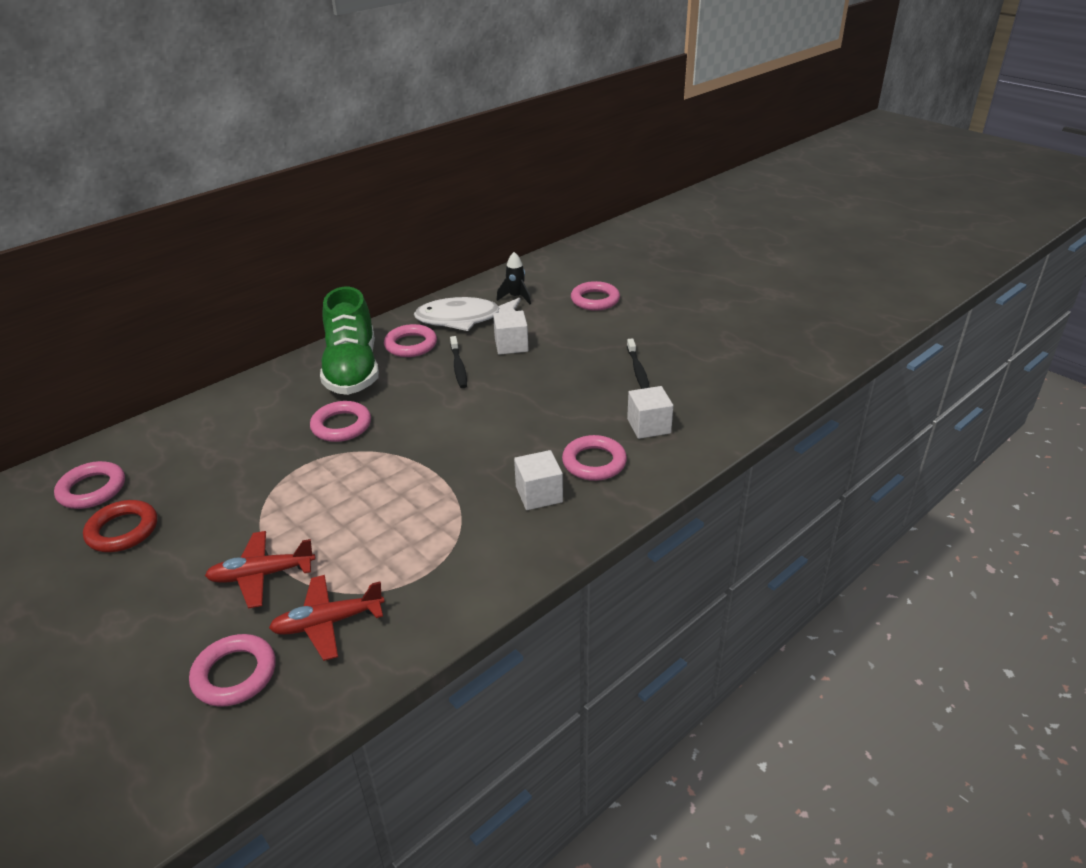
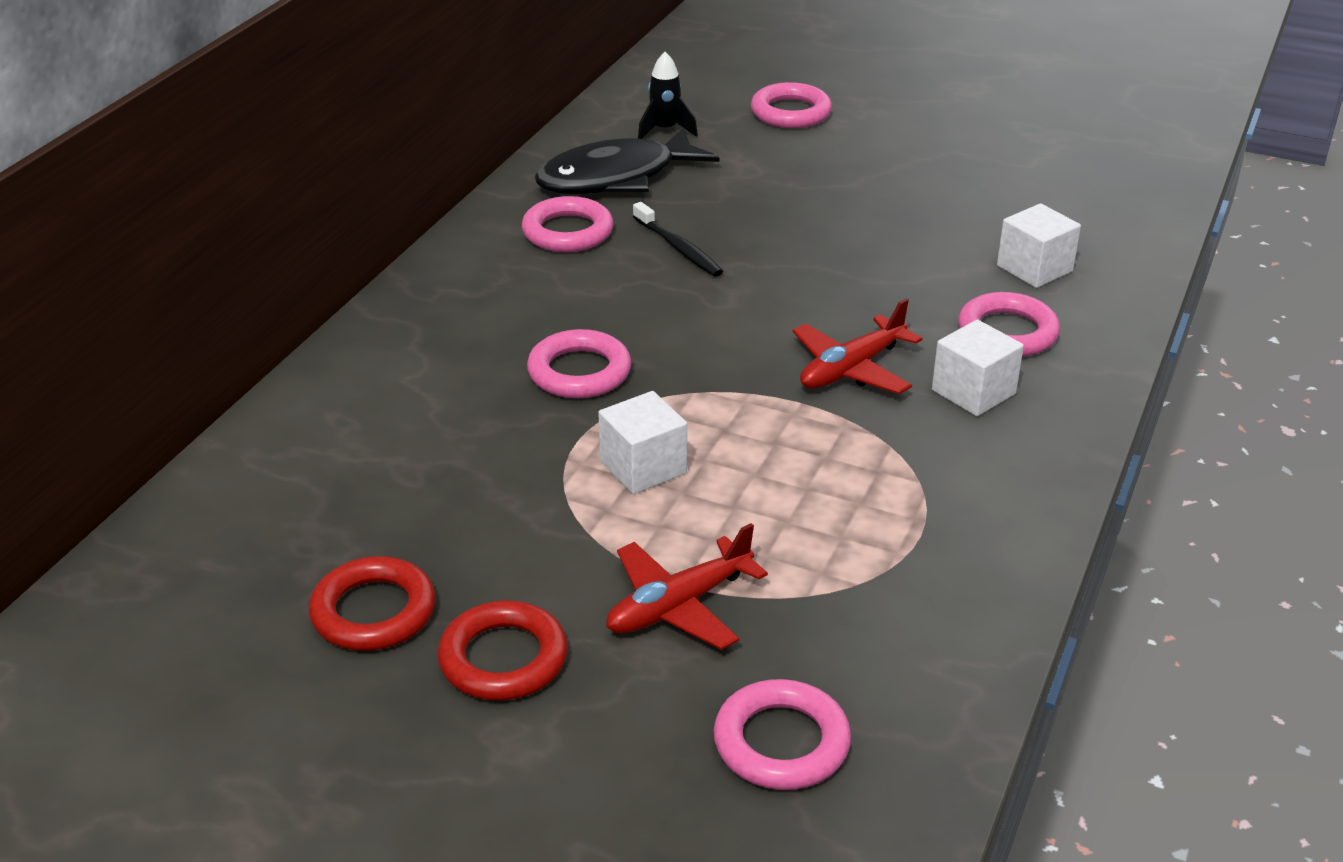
camera: 25 degrees left, 0 degrees up
pink ring [54,461,125,509] -> none
red plane [269,575,385,661] -> red plane moved to [792,299,922,394]
green shoe [320,287,379,395] -> none
white fish [414,297,521,331] -> black fish [535,127,719,194]
white cube [493,311,528,355] -> white cube moved to [598,391,687,494]
black toothbrush [627,338,650,389] -> none
none -> red ring [438,600,568,701]

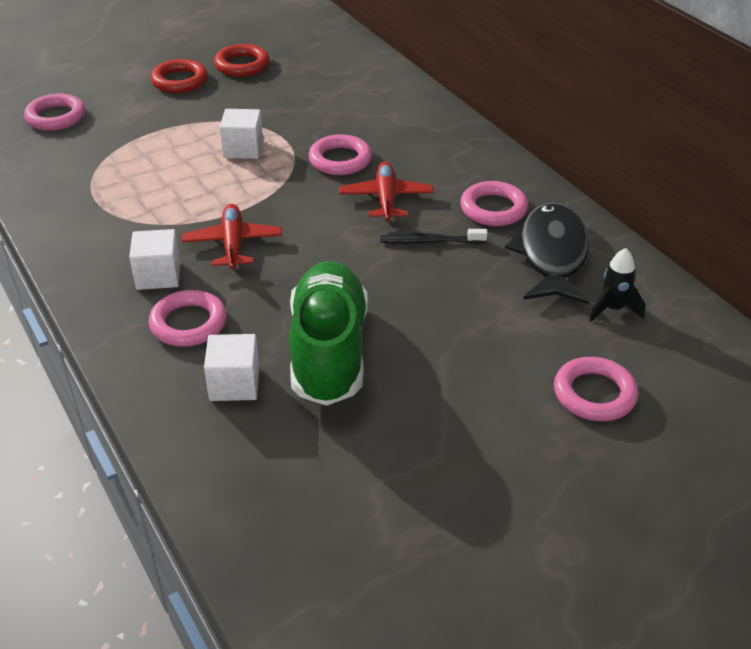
camera: 125 degrees right, 5 degrees up
red plane [606,523,768,650] -> red plane moved to [339,161,433,221]
none -> green shoe [289,261,368,406]

